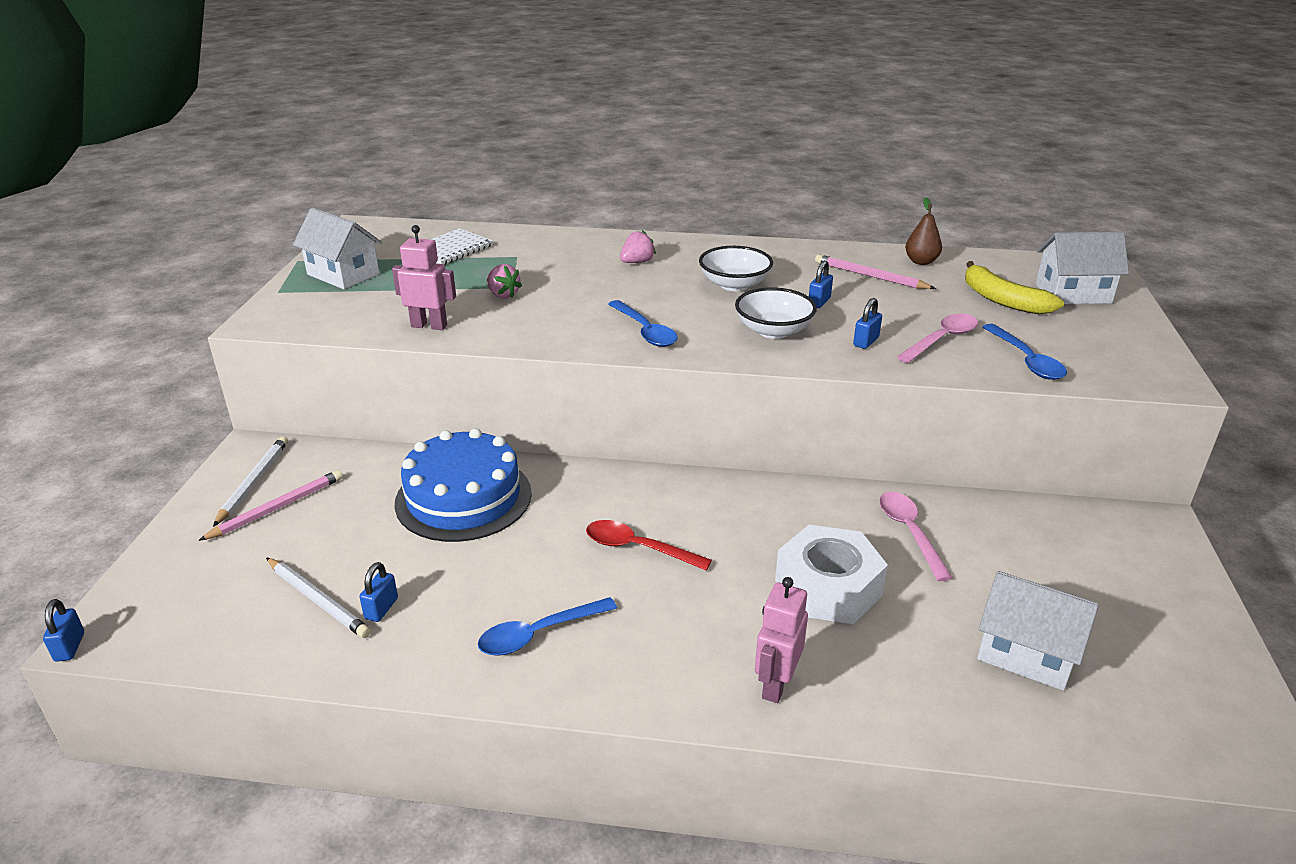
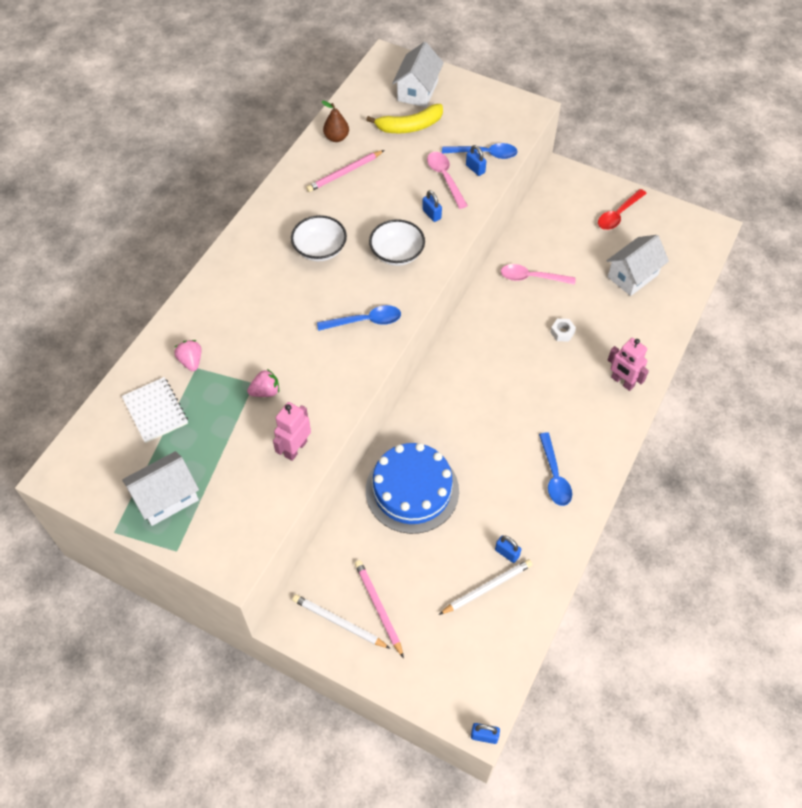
camera: 70 degrees left, 25 degrees up
red spoon [586,520,712,571] -> red spoon moved to [598,189,647,230]
pink strawberry [620,230,656,263] -> pink strawberry moved to [174,340,202,371]
white nut [775,525,888,624] -> white nut [550,319,576,342], size x0.41
blue padlock [809,260,833,308] -> blue padlock moved to [466,145,487,176]

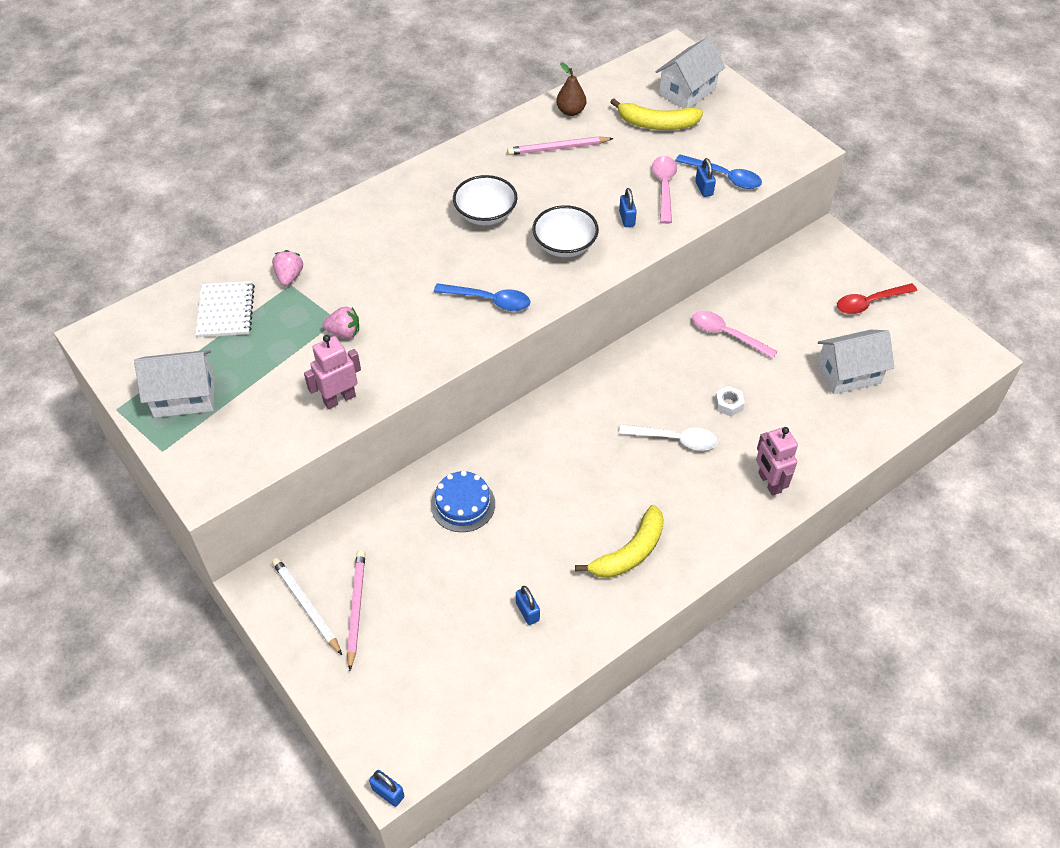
camera: 25 degrees right, 5 degrees down
blue cake [366,443,459,534] -> blue cake [431,471,495,532], size x0.58
white pencil [439,559,532,615] -> none
blue spoon [539,433,572,506] -> yellow banana [575,505,664,578]
none -> white spoon [619,424,718,450]

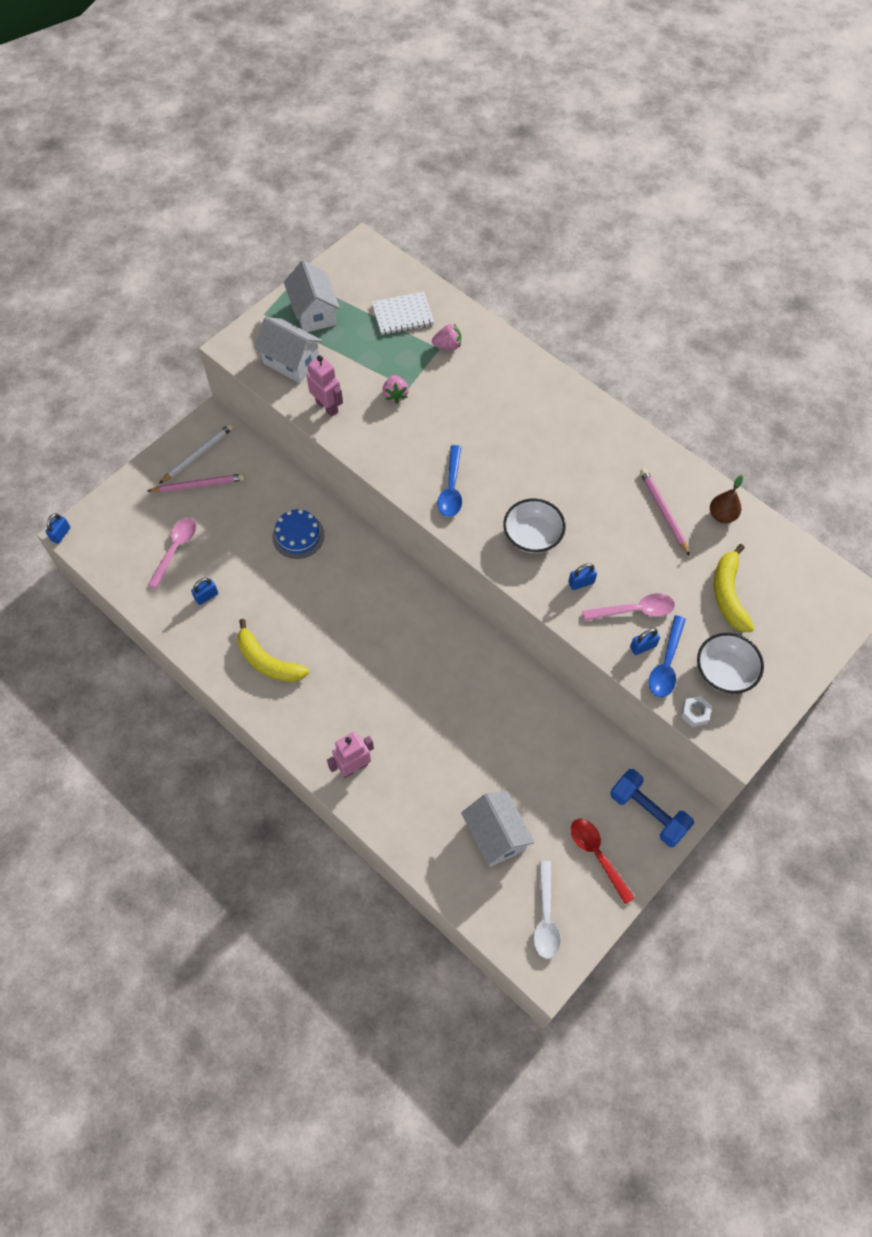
camera: 80 degrees right, 10 degrees up
white bowl [453,175,518,225] -> white bowl moved to [697,633,764,694]
white spoon [619,424,718,450] -> white spoon moved to [533,861,561,959]
white house [655,37,726,108] -> white house moved to [254,317,323,383]
pink spoon [692,311,778,359] -> pink spoon moved to [148,518,196,589]
white nut [715,386,745,417] -> white nut moved to [681,696,712,727]
none -> blue dumbbell [610,769,694,847]

